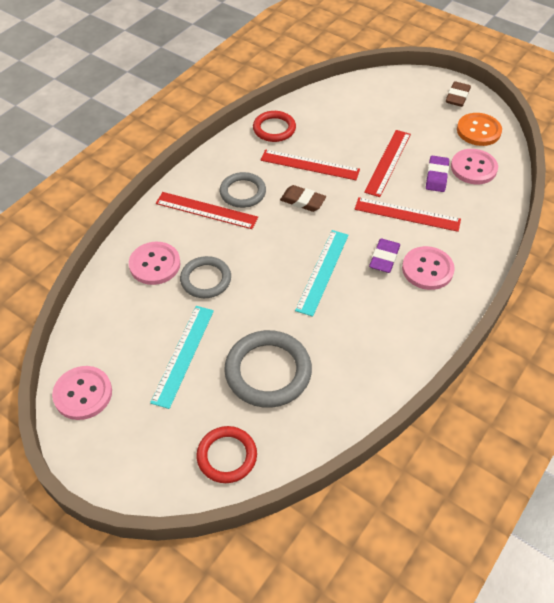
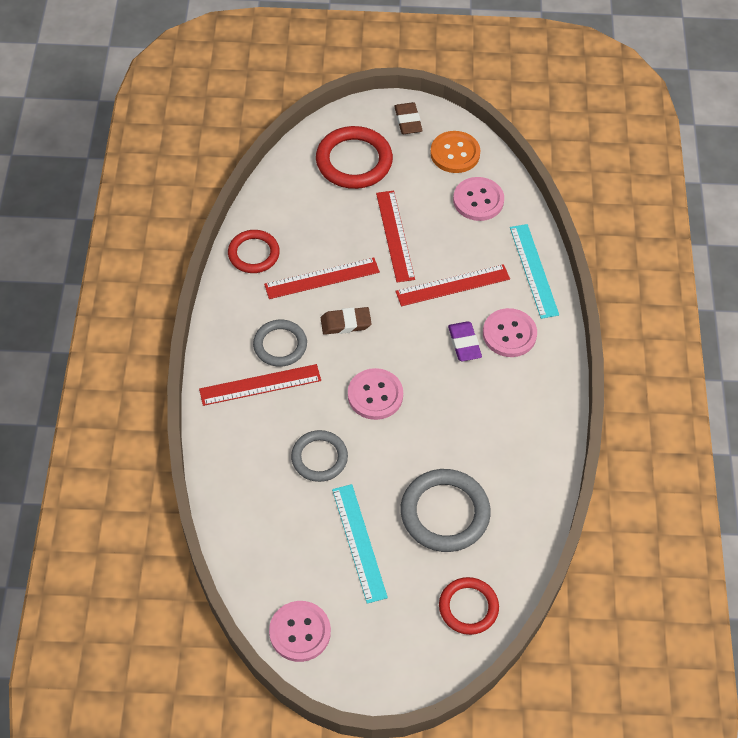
camera: 35 degrees left, 5 degrees up
pink button [129,242,181,285] -> pink button moved to [348,368,403,420]
turquoise ruler [295,230,349,317] -> turquoise ruler moved to [510,224,559,319]
purple eraser [426,156,449,192] -> none
none -> red ring [316,126,393,189]

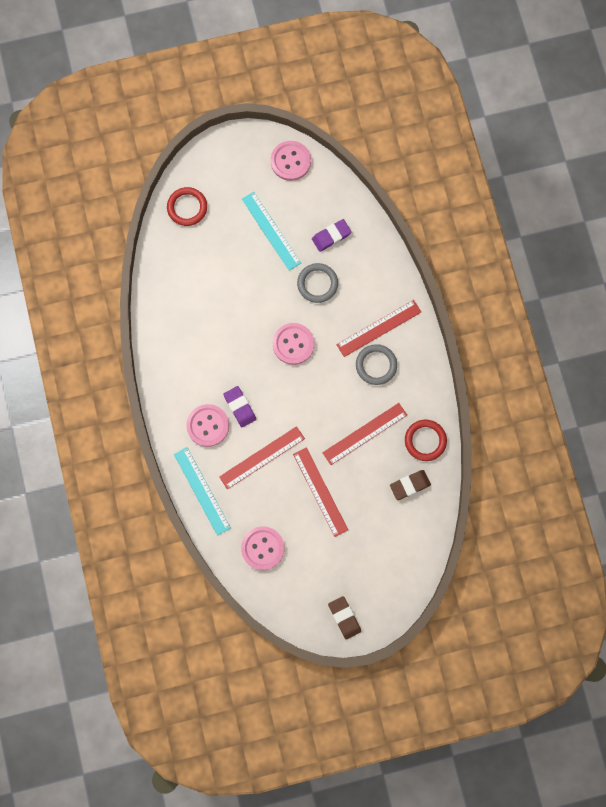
camera: 165 degrees right, 20 degrees up
red ring [316,126,393,189] -> none
brown eraser [321,307,372,335] -> brown eraser moved to [390,470,431,500]
grey ring [401,469,491,552] -> none
orange button [430,131,480,173] -> none
none -> purple eraser [312,219,351,252]

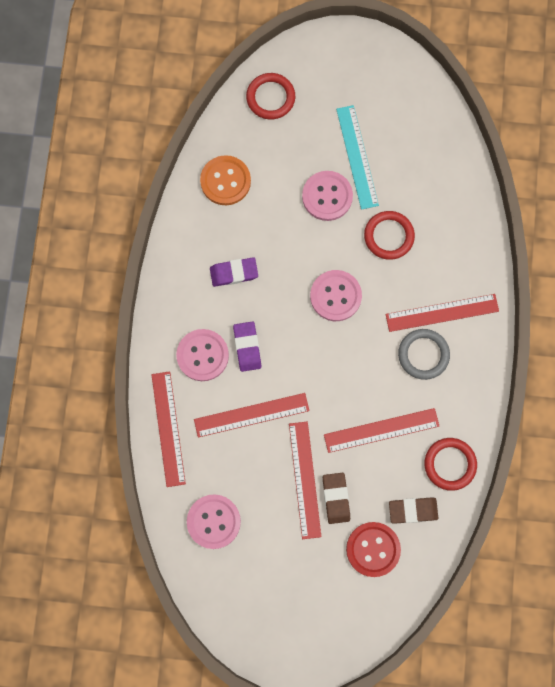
camera: 20 degrees right, 0 degrees up
turquoise ruler [174,447,231,536] -> red ruler [151,371,186,487]
pink button [271,141,311,181] -> pink button moved to [302,171,353,221]
grey ring [297,263,338,303] -> red ring [364,211,415,260]
purple eraser [312,219,351,252] -> purple eraser moved to [210,257,258,287]
brown eraser [328,596,361,640] -> brown eraser moved to [323,473,350,524]
none -> orange button [200,155,251,205]
none -> red button [346,522,401,577]

